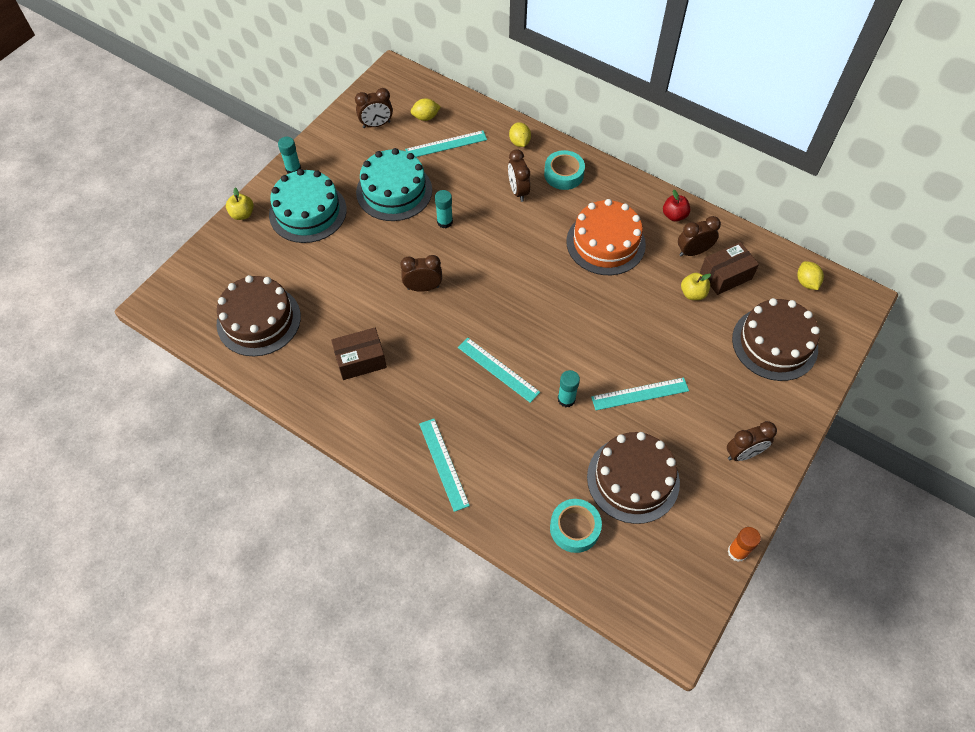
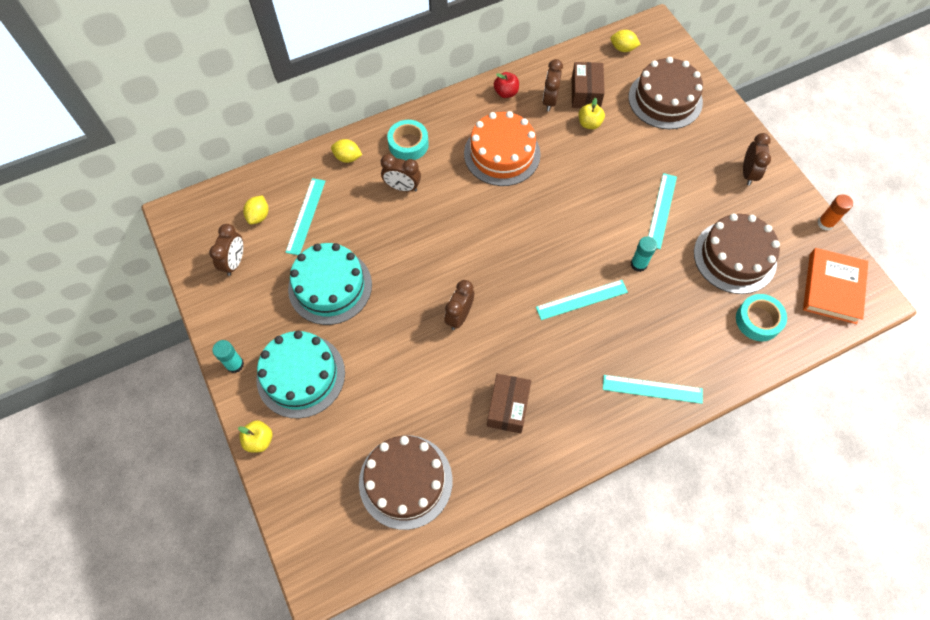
camera: 60 degrees left, 5 degrees up
turquoise glue stick [435,190,453,228] -> none
none -> orange book [803,248,868,324]

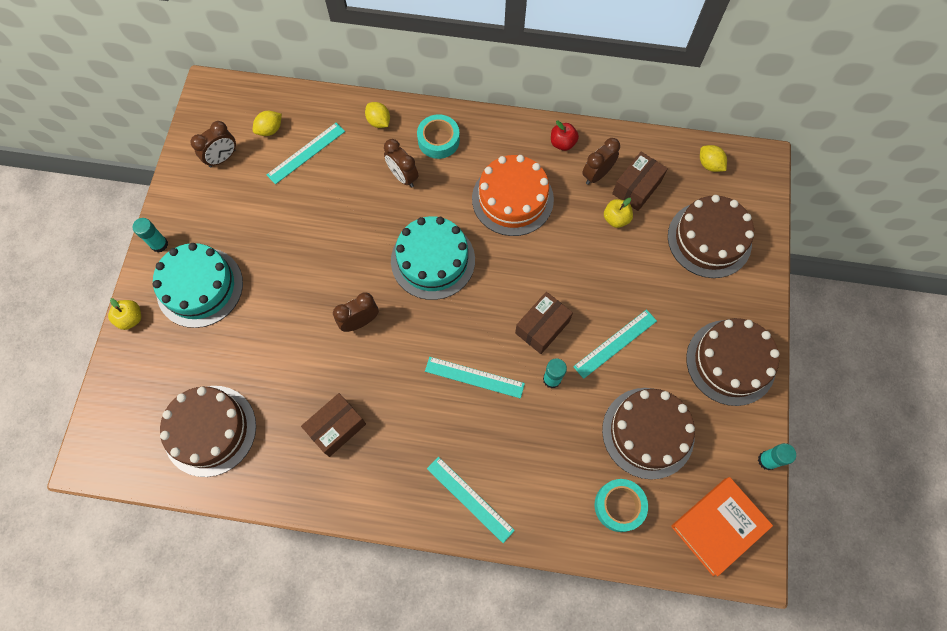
camera: 35 degrees right, 5 degrees up
turquoise cake [288,243,372,325] -> turquoise cake moved to [391,216,475,300]
brown clock [743,133,771,186] -> brown cake [686,318,780,406]
orange glue stick [817,194,853,231] -> turquoise glue stick [758,443,796,470]
none -> brown box [515,292,573,354]

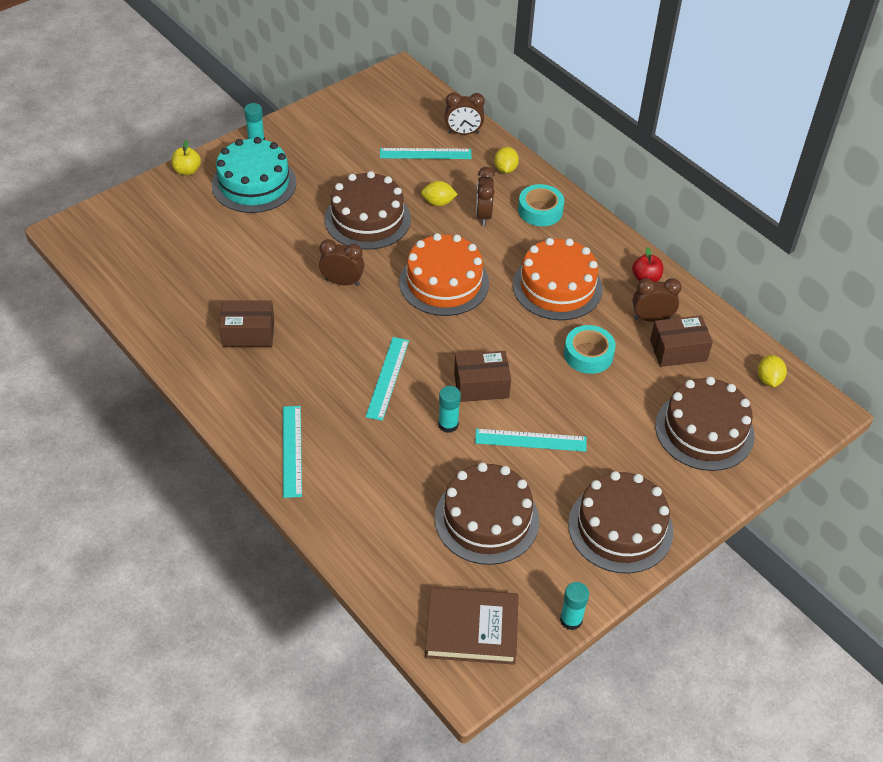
camera: 40 degrees right, 20 degrees down
brown cake [160,386,256,477] -> brown cake moved to [325,171,411,250]
brown clock [190,121,236,168] -> brown clock moved to [445,92,485,135]
yellow lemon [253,111,282,136] -> yellow lemon moved to [421,181,458,206]
turquoise cake [391,216,475,300] -> orange cake [399,233,489,316]
turquoise ruler [425,357,525,399] -> turquoise ruler turned 45 degrees clockwise [365,337,409,421]
turquoise tape [595,479,648,532] -> turquoise tape moved to [564,325,616,374]
yellow apple [604,198,633,228] -> none
orange book [671,477,773,576] -> brown book [425,587,518,665]

